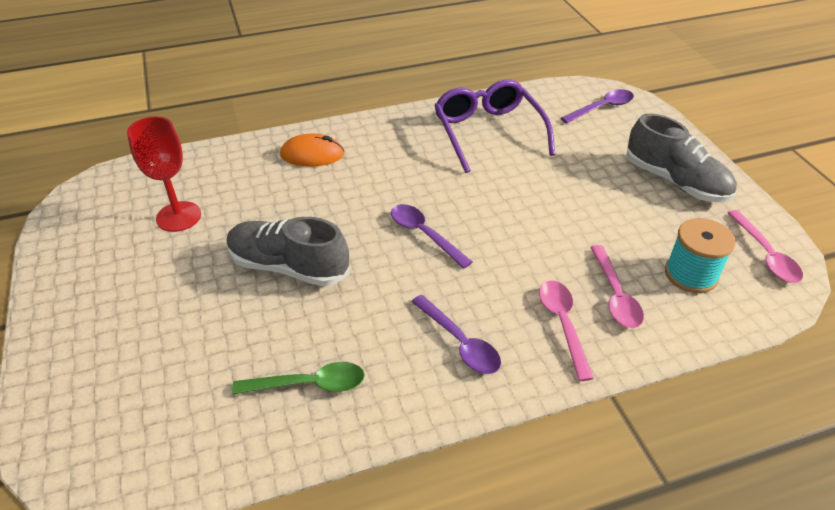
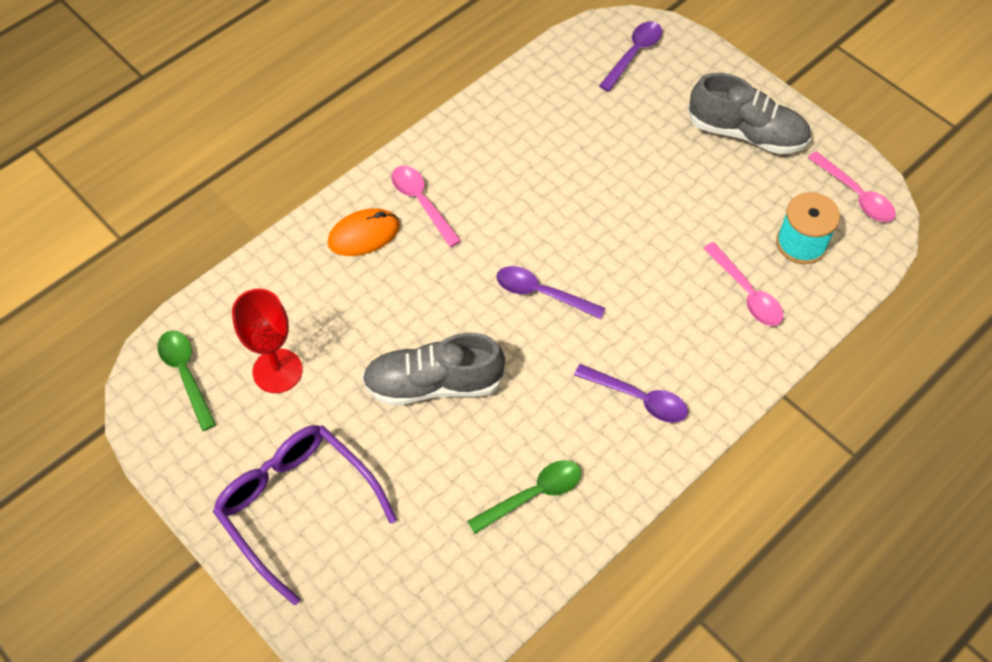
camera: 25 degrees left, 15 degrees up
purple glasses [434,80,555,173] -> purple glasses moved to [213,425,397,605]
pink spoon [539,281,594,381] -> pink spoon moved to [391,166,461,247]
none -> green spoon [158,330,216,431]

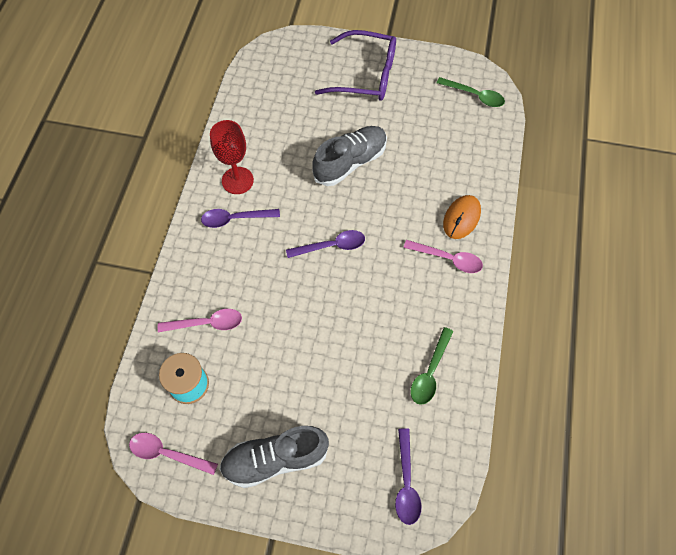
camera: 145 degrees right, 5 degrees up
red goblet [232,289,303,393] -> red goblet moved to [210,120,254,194]
green spoon [467,460,581,534] -> green spoon moved to [411,327,454,405]
pink spoon [703,242,783,326] -> pink spoon turned 150 degrees clockwise [158,309,242,332]

